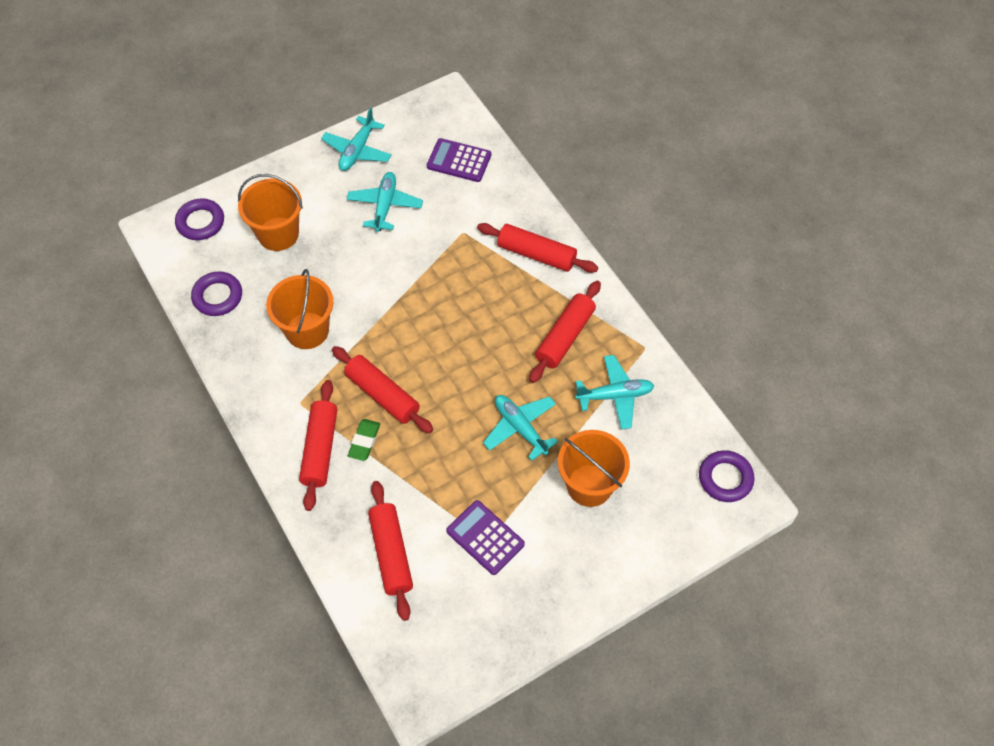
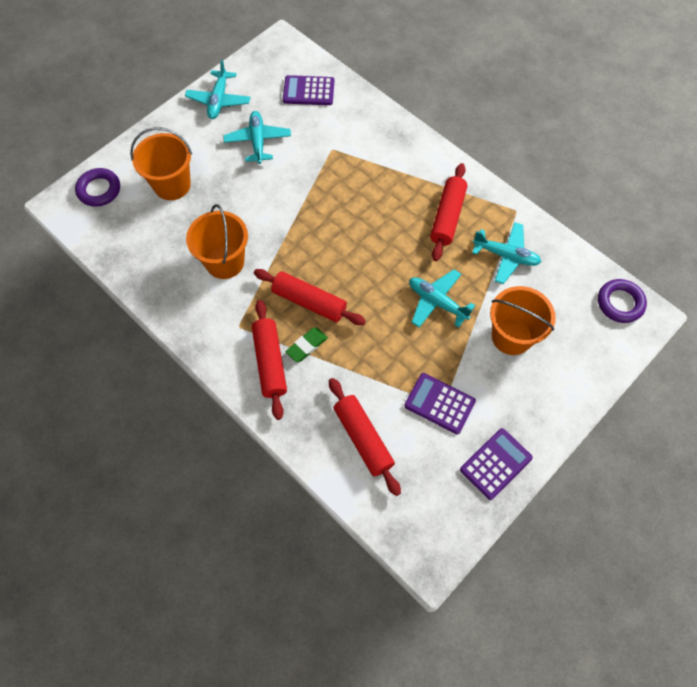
camera: 15 degrees left, 5 degrees up
purple ring [191,271,242,316] -> none
green eraser [348,419,380,461] -> green eraser turned 45 degrees clockwise [286,327,328,362]
red rolling pin [477,223,598,273] -> none
turquoise plane [575,355,655,429] -> turquoise plane turned 45 degrees clockwise [472,222,541,284]
none -> purple calculator [460,428,533,500]

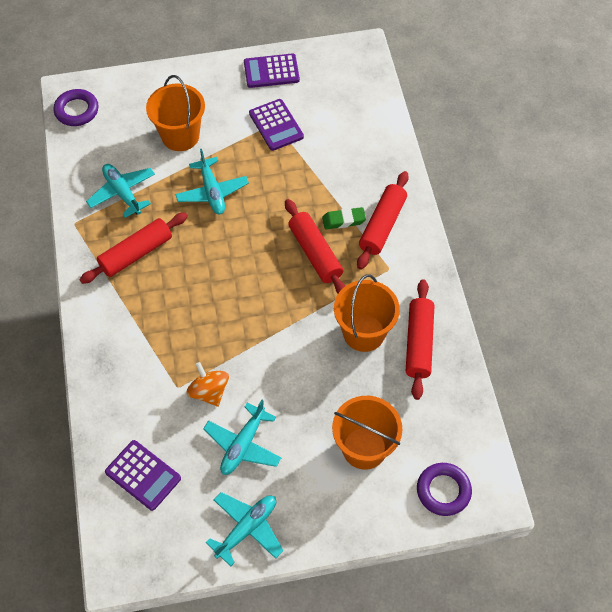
camera: 145 degrees left, 5 degrees down
red rolling pin [329,378,401,496] -> red rolling pin moved to [406,279,434,400]
none -> orange spinning top [186,362,229,407]

